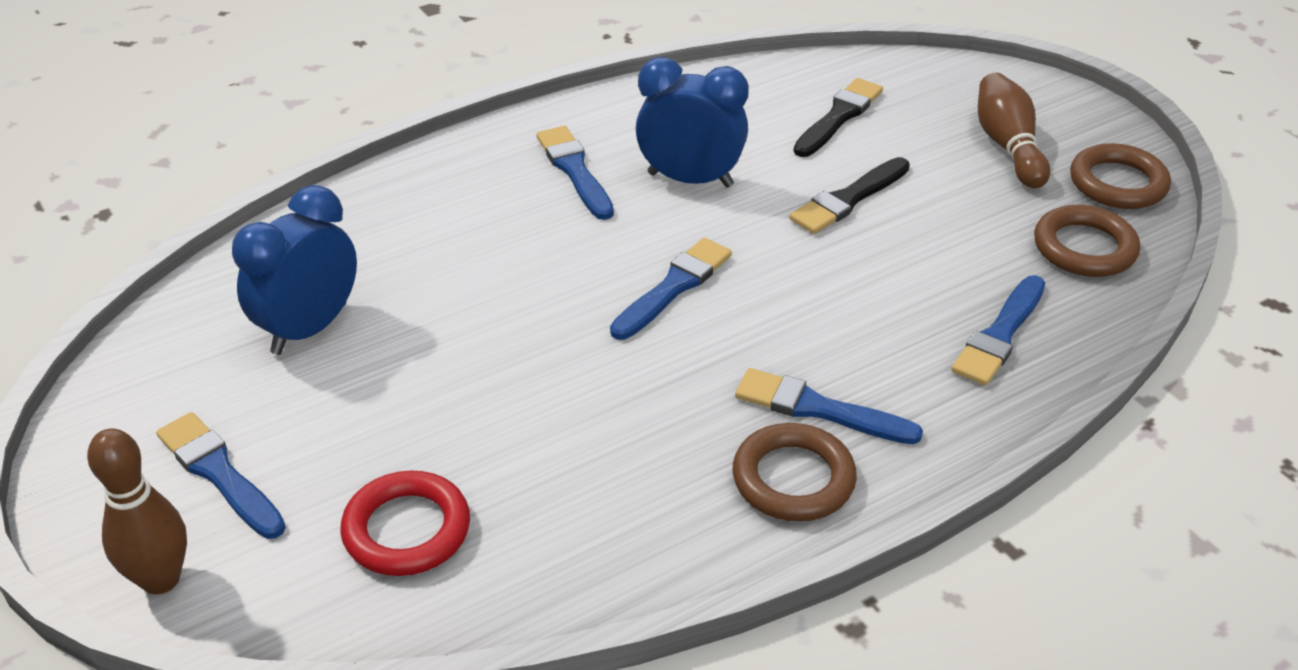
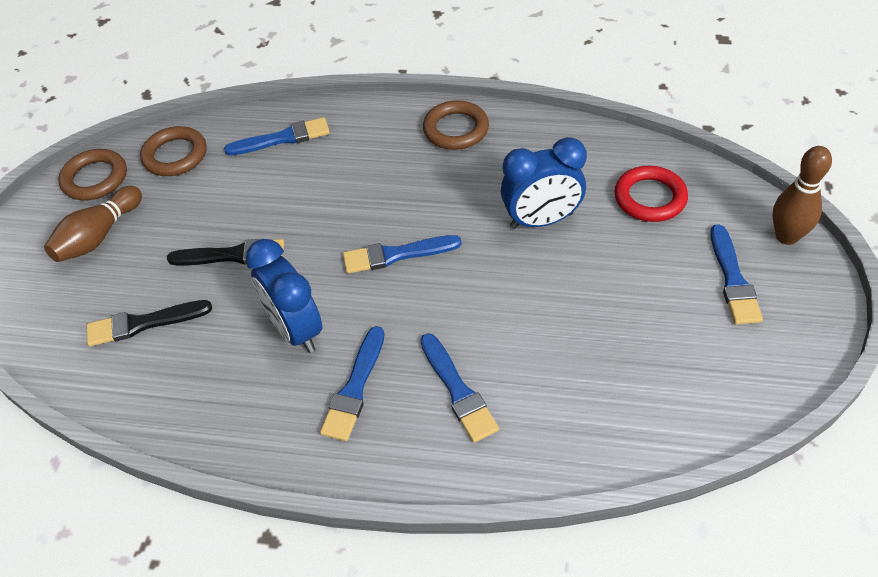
camera: 135 degrees left, 10 degrees up
blue clock [232,185,357,355] -> blue clock moved to [501,137,587,229]
blue brush [735,368,923,444] -> blue brush moved to [420,333,499,443]

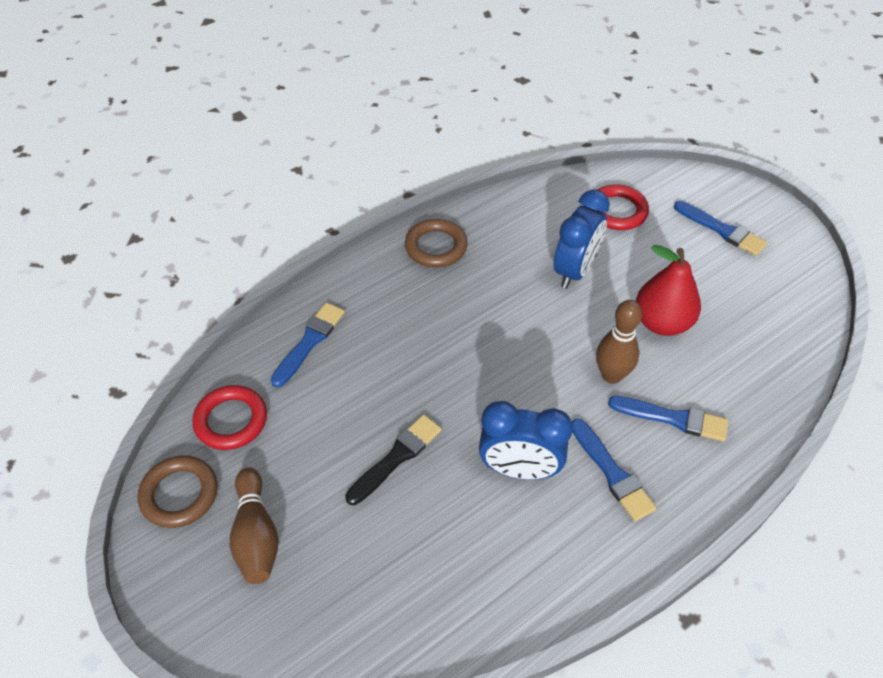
camera: 50 degrees left, 0 degrees up
black brush [87,300,212,347] -> none
brown ring [140,126,207,176] -> red ring [192,385,267,450]
blue brush [343,235,461,274] -> none
brown bowling pin [772,146,832,245] -> brown bowling pin moved to [596,300,642,384]
none -> red pear [636,245,701,336]

